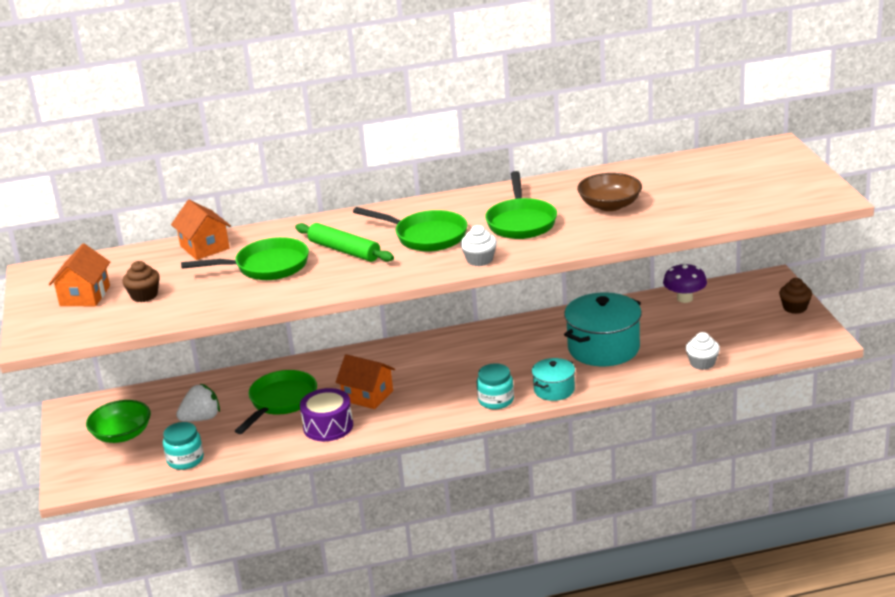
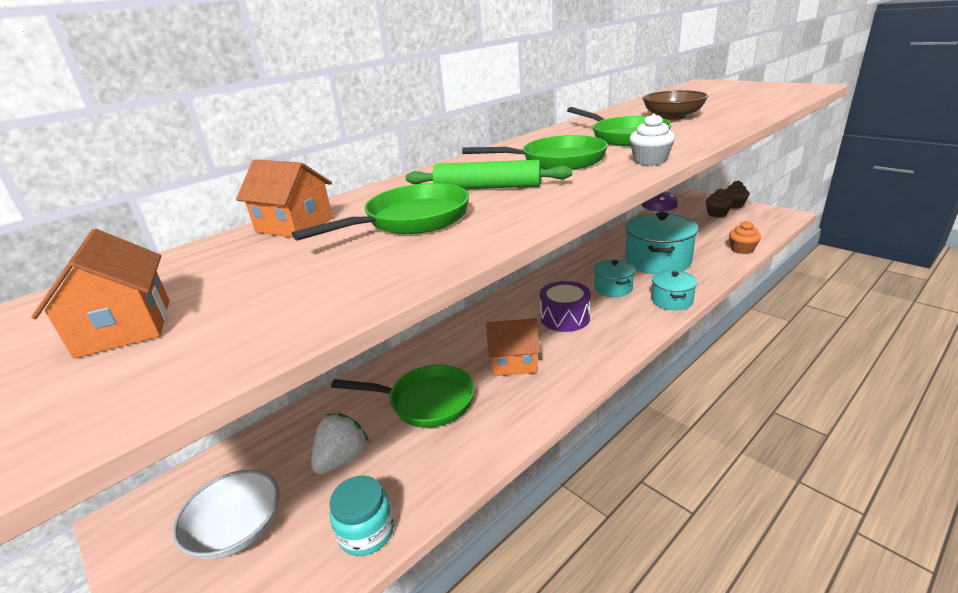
camera: 30 degrees left, 0 degrees up
green bowl [86,400,151,443] -> white bowl [172,470,279,559]
brown cupcake [122,261,160,302] -> brown cupcake moved to [706,188,733,217]
green pan [235,370,317,434] -> green pan turned 105 degrees clockwise [331,365,475,428]
purple drum [300,388,353,441] -> purple drum moved to [540,281,591,332]
turquoise jar [477,363,514,409] -> none
white cupcake [686,332,720,370] -> orange cupcake [729,221,761,254]
none -> turquoise pot [594,259,635,297]

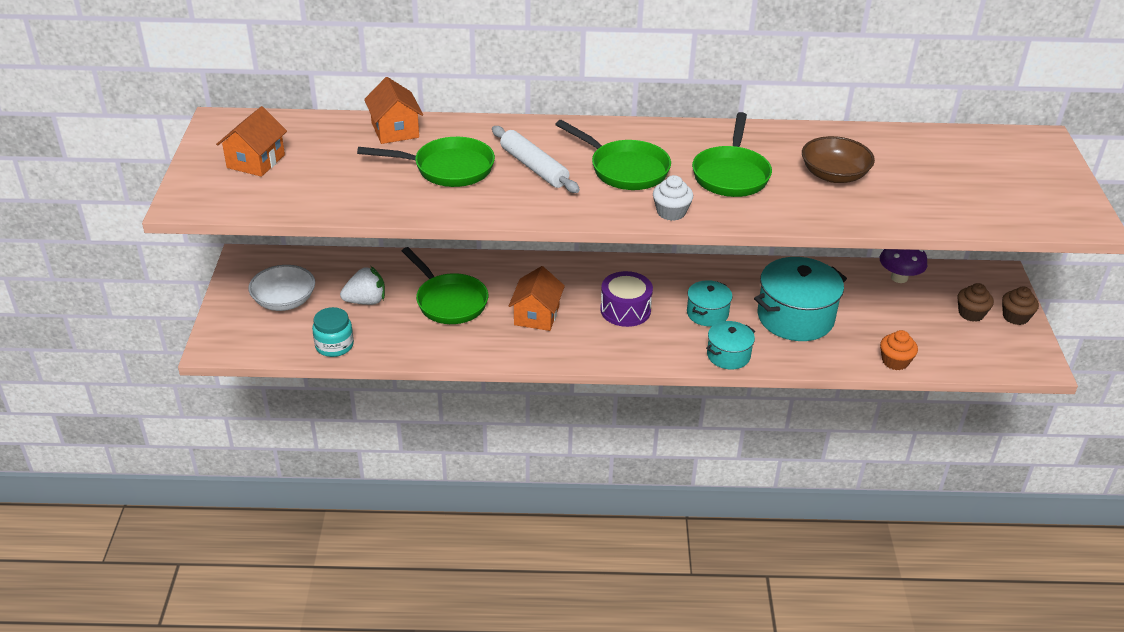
camera: 40 degrees right, 10 degrees up
green rolling pin [406,160,572,189] -> white rolling pin [492,126,580,193]
orange house [486,318,540,376] -> orange house turned 60 degrees clockwise [509,266,565,331]

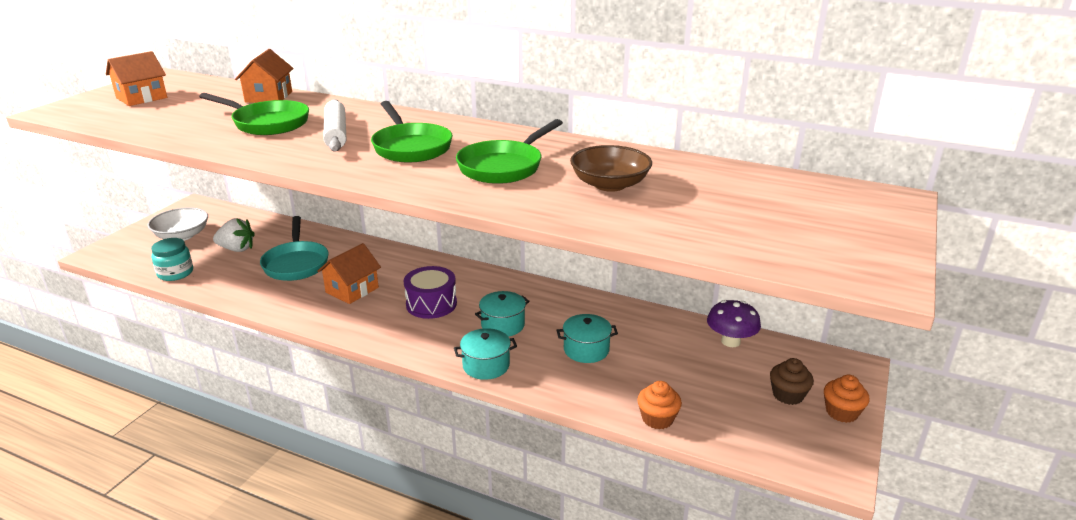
camera: 25 degrees right, 10 degrees down
green pan [402,247,488,324] -> turquoise pan [260,216,329,281]
white cupcake [653,175,693,221] -> none
turquoise pot [754,257,847,341] -> turquoise pot [557,314,618,363], size x0.55
brown cupcake [1002,286,1039,325] -> orange cupcake [824,375,870,423]

